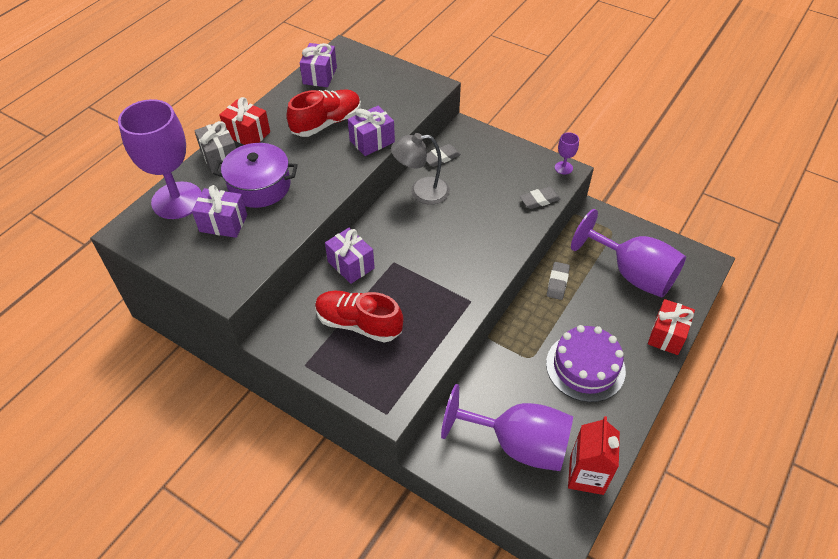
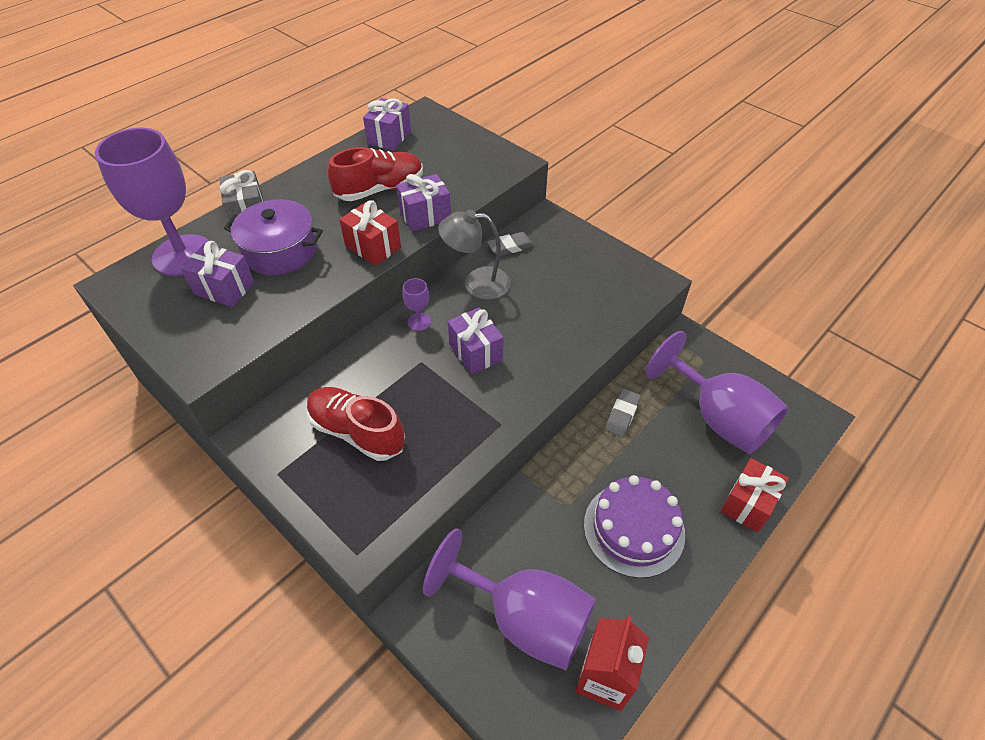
camera: 10 degrees right, 0 degrees up
red gift [219,97,270,145] -> red gift moved to [339,200,401,266]
purple gift [325,228,375,284] -> purple gift moved to [448,307,504,375]
grey eraser [520,187,561,209] -> none
purple goblet [555,132,579,175] -> purple goblet moved to [403,278,431,331]

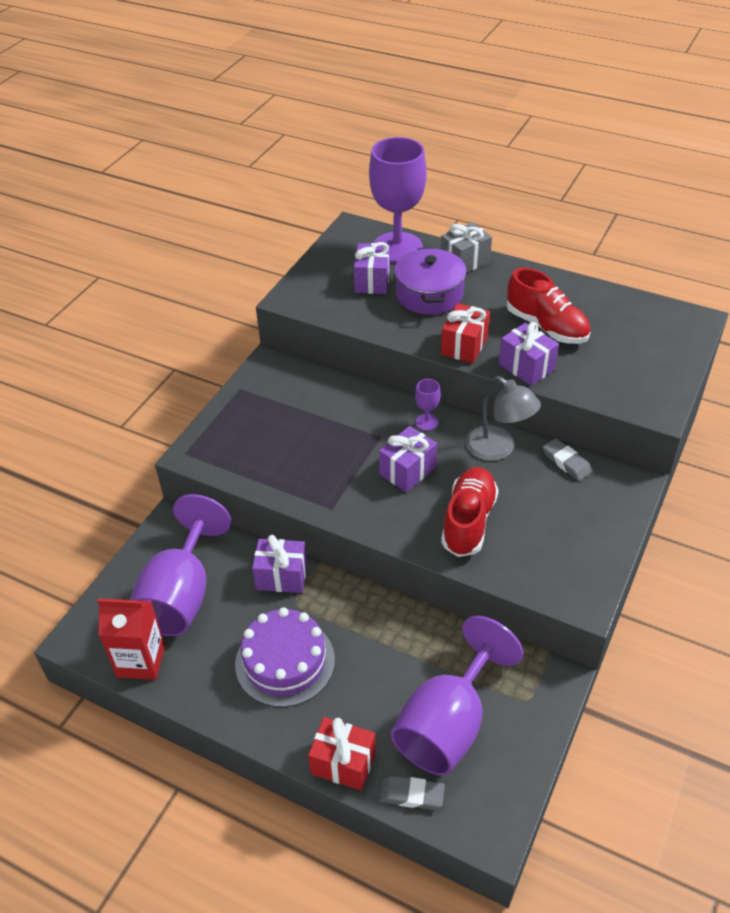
camera: 75 degrees right, 5 degrees down
red shoe [307,387,405,461] -> red shoe moved to [441,467,499,557]
purple gift [363,98,411,150] -> purple gift moved to [252,535,307,593]
grey lamp [438,210,511,300] -> grey lamp turned 150 degrees clockwise [465,376,541,461]
grey eraser [605,389,641,437] -> grey eraser moved to [379,775,445,810]

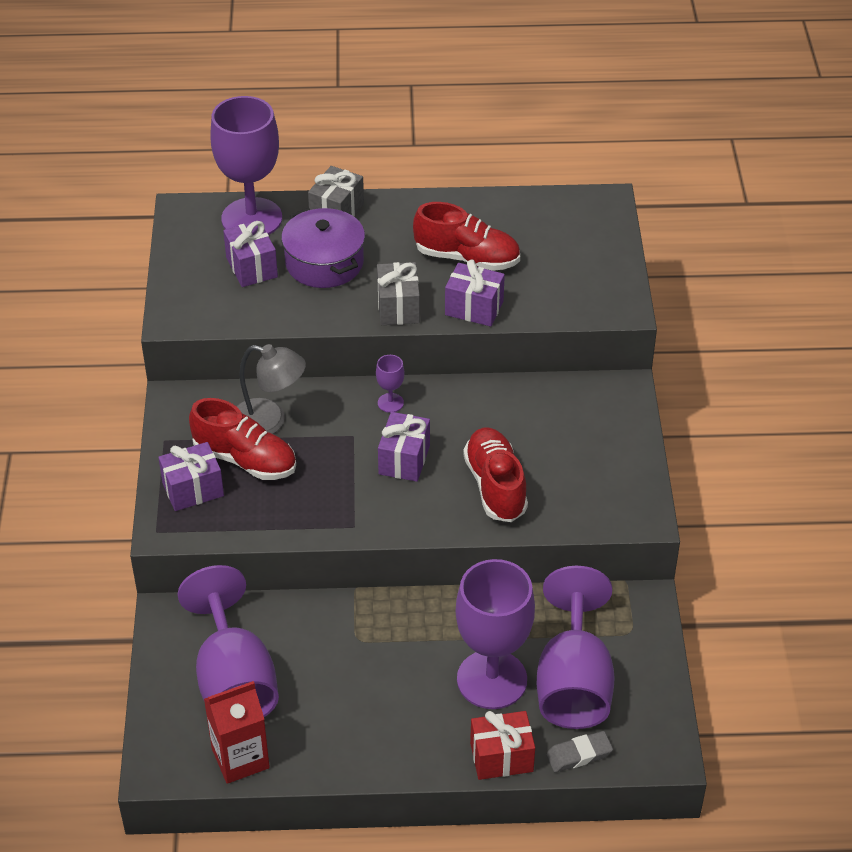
camera: 30 degrees left, 0 degrees up
purple cake [235,607,335,707] -> none
purple gift [252,535,307,593] -> purple gift moved to [158,442,224,511]
red gift [441,303,490,363] -> grey gift [377,262,420,325]
grey lamp [465,376,541,461] -> grey lamp moved to [236,344,306,434]
grey eraser [543,438,592,481] -> none
none -> red shoe [189,398,296,480]
none -> purple goblet [455,559,535,709]

